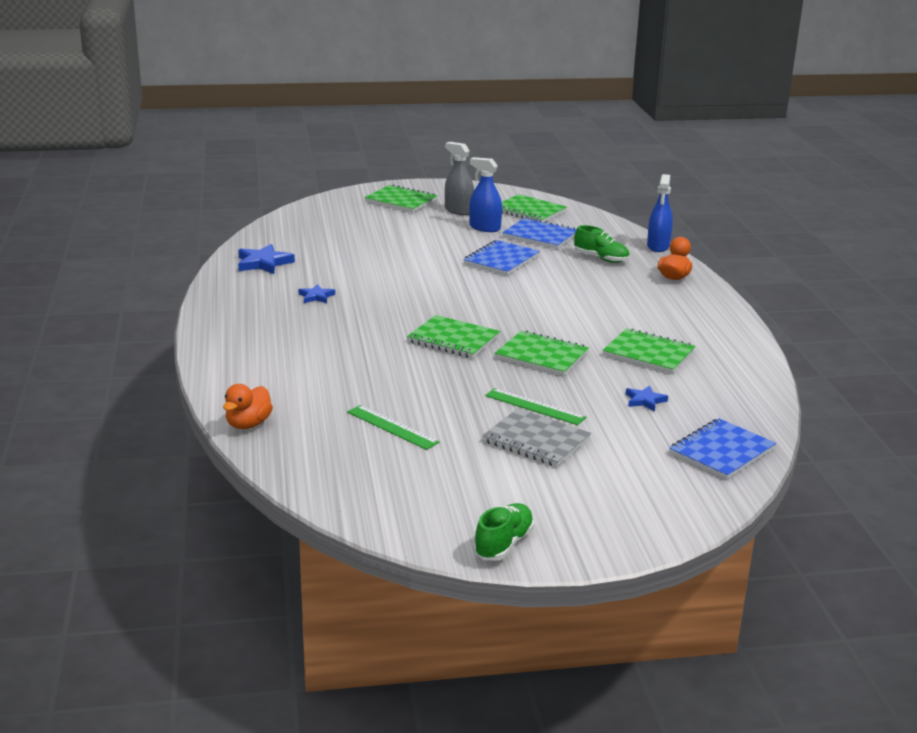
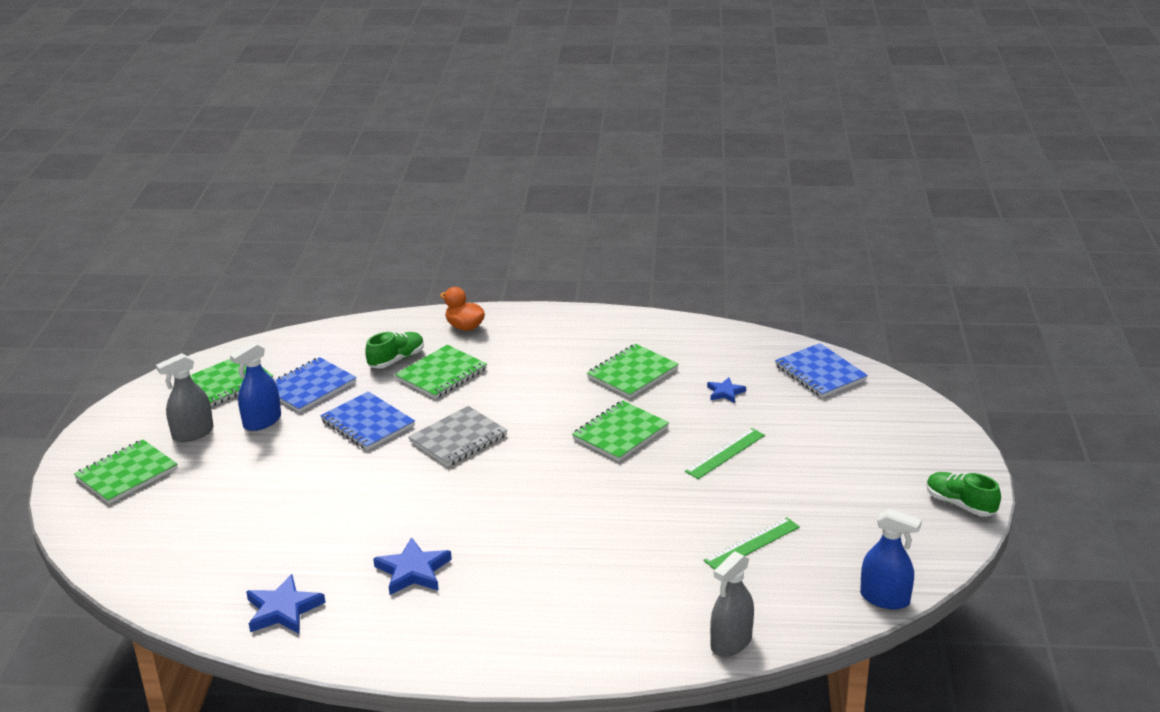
camera: 75 degrees left, 5 degrees up
orange duck [223,384,273,429] -> grey spray bottle [710,552,754,657]
blue star [298,284,335,303] -> blue star [373,537,452,595], size x1.68
green notebook [407,315,500,358] -> green notebook moved to [395,345,487,399]
grey notebook [482,408,591,467] -> grey notebook moved to [408,406,508,467]
blue spray bottle [647,174,673,252] -> blue spray bottle moved to [860,509,922,609]

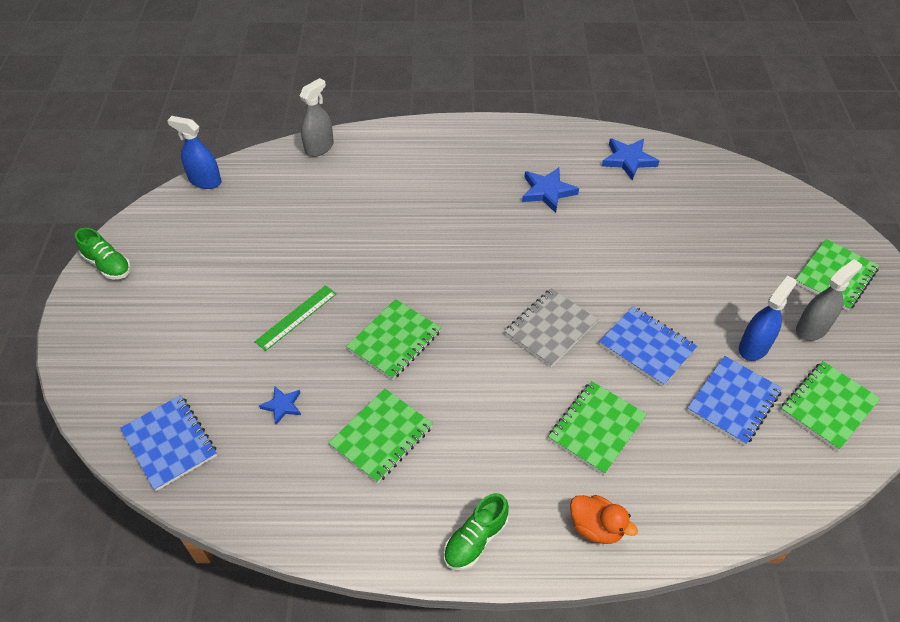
camera: 175 degrees right, 20 degrees up
green shoe [365,332,424,369] -> green shoe moved to [444,493,509,570]
green ruler [704,517,800,570] -> none

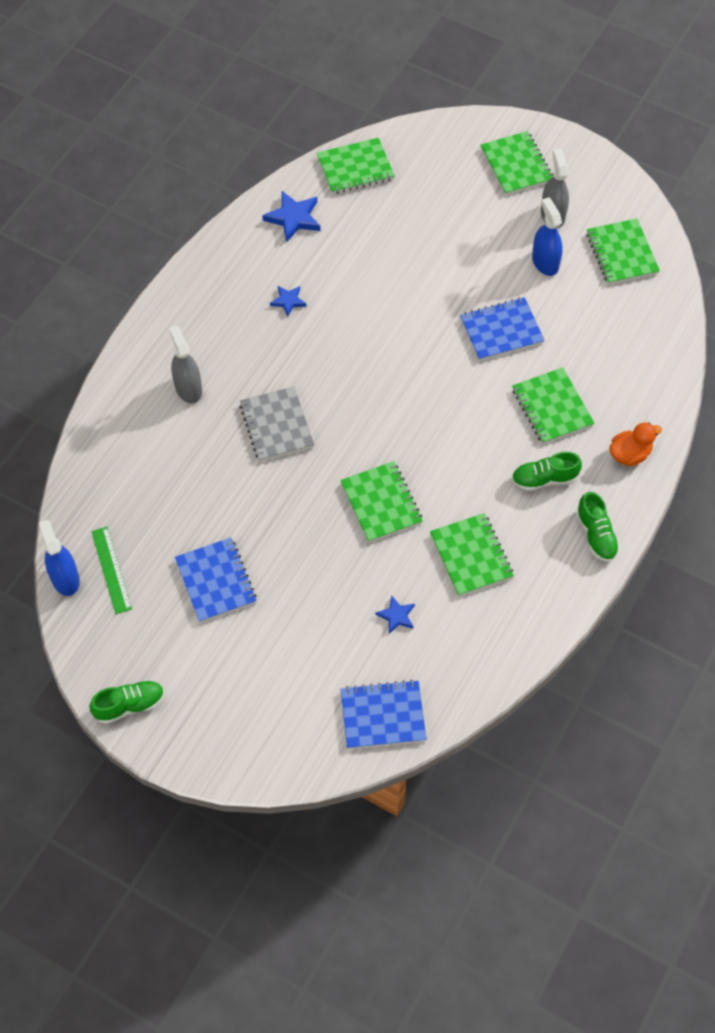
camera: 60 degrees left, 10 degrees up
blue spray bottle [167,116,222,189] -> blue spray bottle turned 105 degrees clockwise [39,520,80,596]
green ruler [254,285,337,351] -> green ruler moved to [91,527,132,614]
grey spray bottle [300,78,334,157] -> grey spray bottle moved to [169,326,202,403]
grey notebook [505,288,598,367] -> grey notebook moved to [240,386,314,462]
blue star [522,167,579,213] -> blue star [270,286,306,317], size x0.60
blue notebook [687,356,782,446] -> blue notebook moved to [175,538,257,623]
none -> green notebook [317,138,395,194]
none -> green shoe [512,452,582,491]

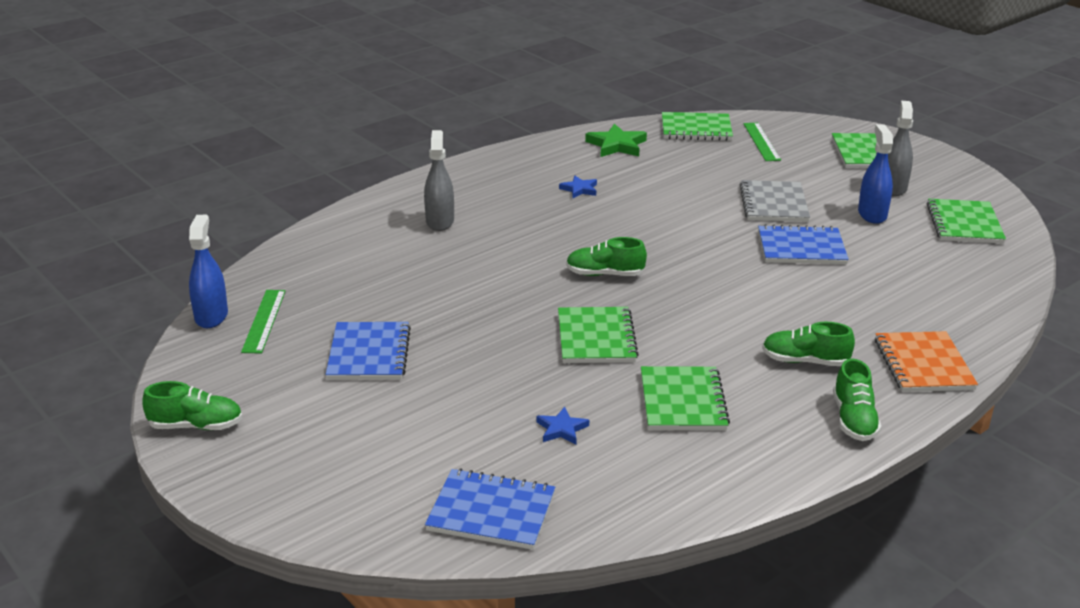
camera: 20 degrees right, 30 degrees down
grey notebook [240,386,314,462] -> grey notebook moved to [740,180,810,222]
blue star [262,191,320,243] -> green star [585,124,647,157]
green notebook [512,367,595,444] -> none
orange duck [609,422,662,466] -> orange notebook [875,331,978,392]
none -> green shoe [566,237,647,276]
none -> green ruler [743,123,781,161]

